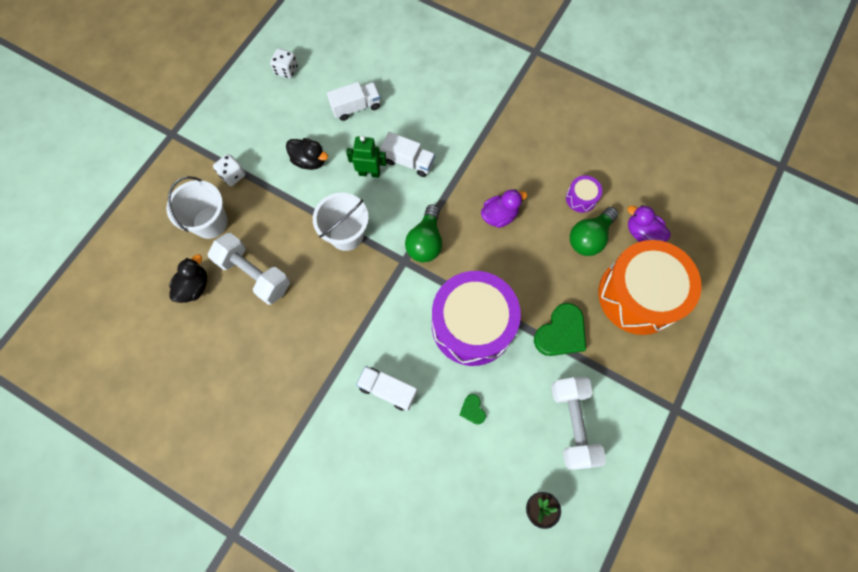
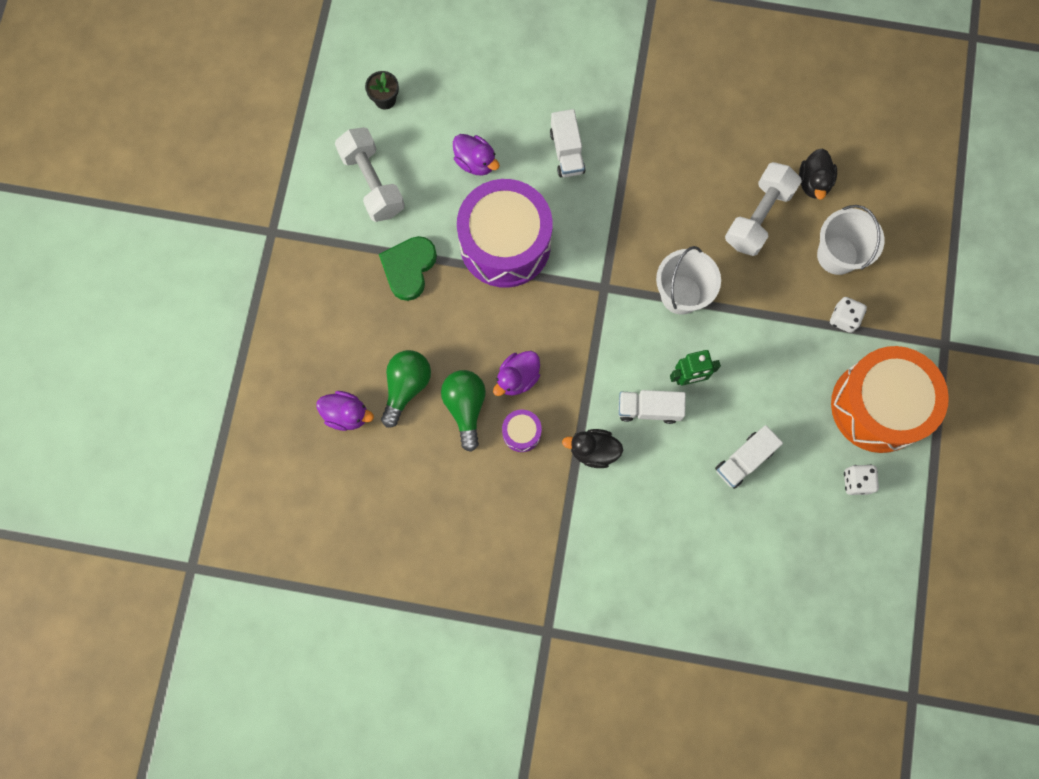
camera: 160 degrees right, 5 degrees up
white dumbbell [208,233,290,305] -> white dumbbell turned 75 degrees counterclockwise [725,162,802,256]
black duck [286,138,328,170] -> black duck moved to [562,429,623,468]
white truck [356,366,418,411] -> white truck turned 75 degrees clockwise [550,109,586,177]
green light bulb [405,204,442,262] -> green light bulb moved to [441,370,486,452]
green heart [460,394,486,424] -> purple duck [453,134,500,176]
purple drum [566,175,602,213] -> purple drum moved to [502,410,542,452]
orange drum [599,240,702,335] -> orange drum moved to [831,346,949,453]

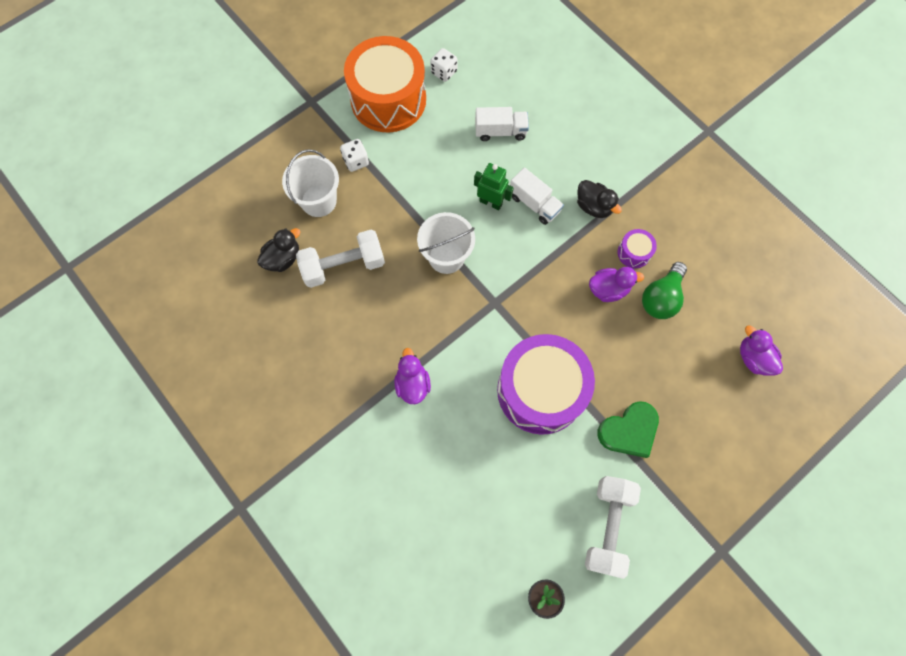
camera: 140 degrees left, 5 degrees down
green light bulb [381,350,431,428] -> none
purple duck [453,134,500,176] -> purple duck moved to [394,348,431,404]
white truck [550,109,586,177] -> none

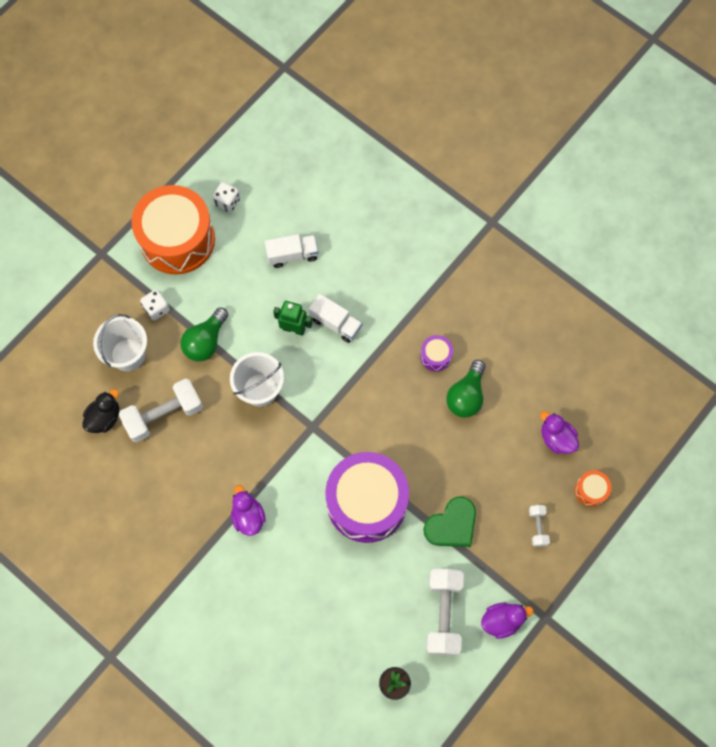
camera: 10 degrees left, 0 degrees up
black duck [577,180,622,218] -> none
purple duck [589,267,644,302] -> purple duck moved to [481,603,533,639]
none -> green light bulb [181,307,228,362]
none -> white dumbbell [529,505,550,547]
none -> orange drum [575,470,612,507]

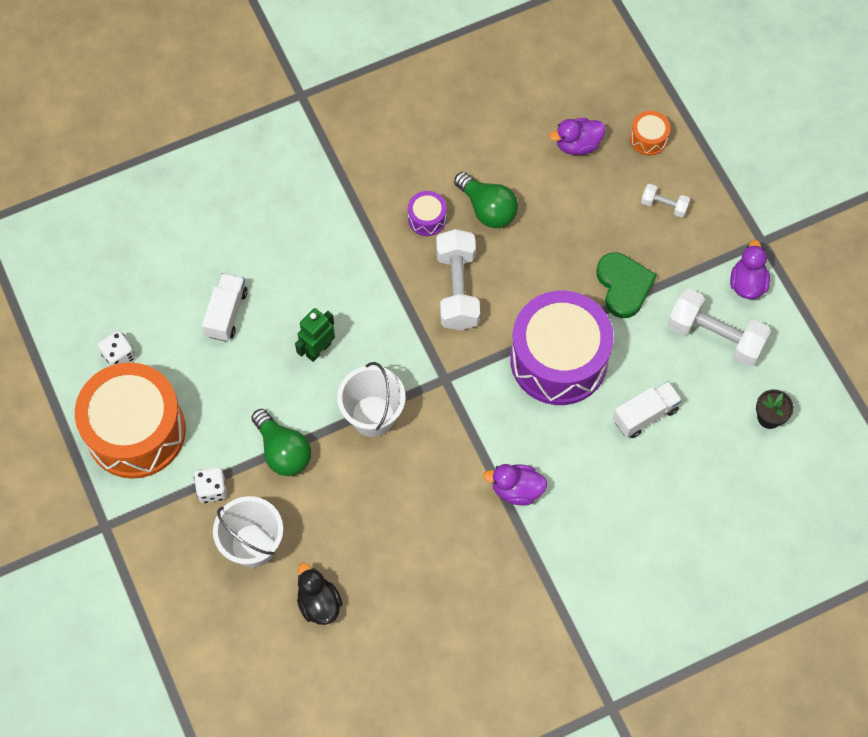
camera: 65 degrees left, 5 degrees down
white dumbbell [119,379,203,442] -> white dumbbell moved to [436,229,480,331]
white truck [309,294,362,343] -> white truck moved to [613,381,682,438]

